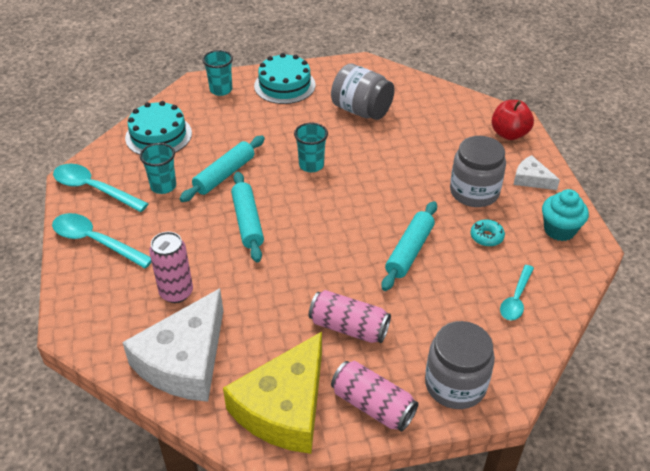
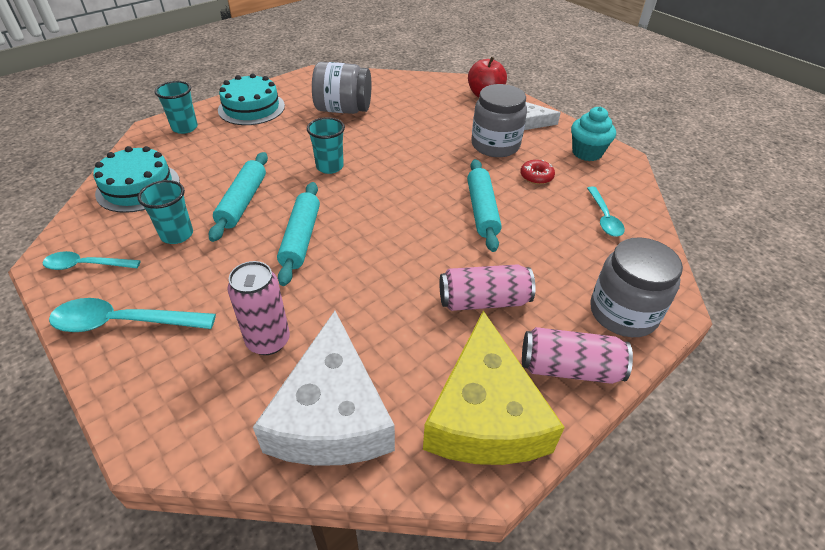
camera: 30 degrees left, 0 degrees up
turquoise spoon [53,164,149,212] -> turquoise spoon [43,251,141,270], size x0.64
turquoise rolling pin [231,172,264,262] -> turquoise rolling pin turned 45 degrees clockwise [277,182,320,286]
turquoise donut [471,220,505,247] -> red donut [520,160,555,184]

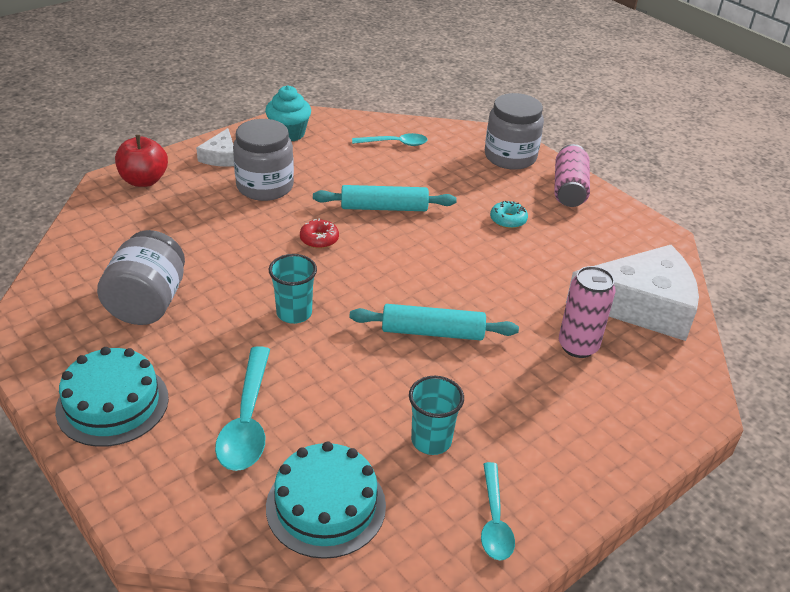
camera: 90 degrees left, 5 degrees down
turquoise spoon [49,298,216,332] -> turquoise spoon moved to [215,346,270,471]
turquoise cup [155,81,198,134] -> none
turquoise rolling pin [209,152,268,242] -> none
yellow cheese [423,311,565,465] -> none
pink can [439,264,535,311] -> turquoise donut [490,201,528,229]
red donut [520,160,555,184] -> red donut moved to [300,219,339,249]

